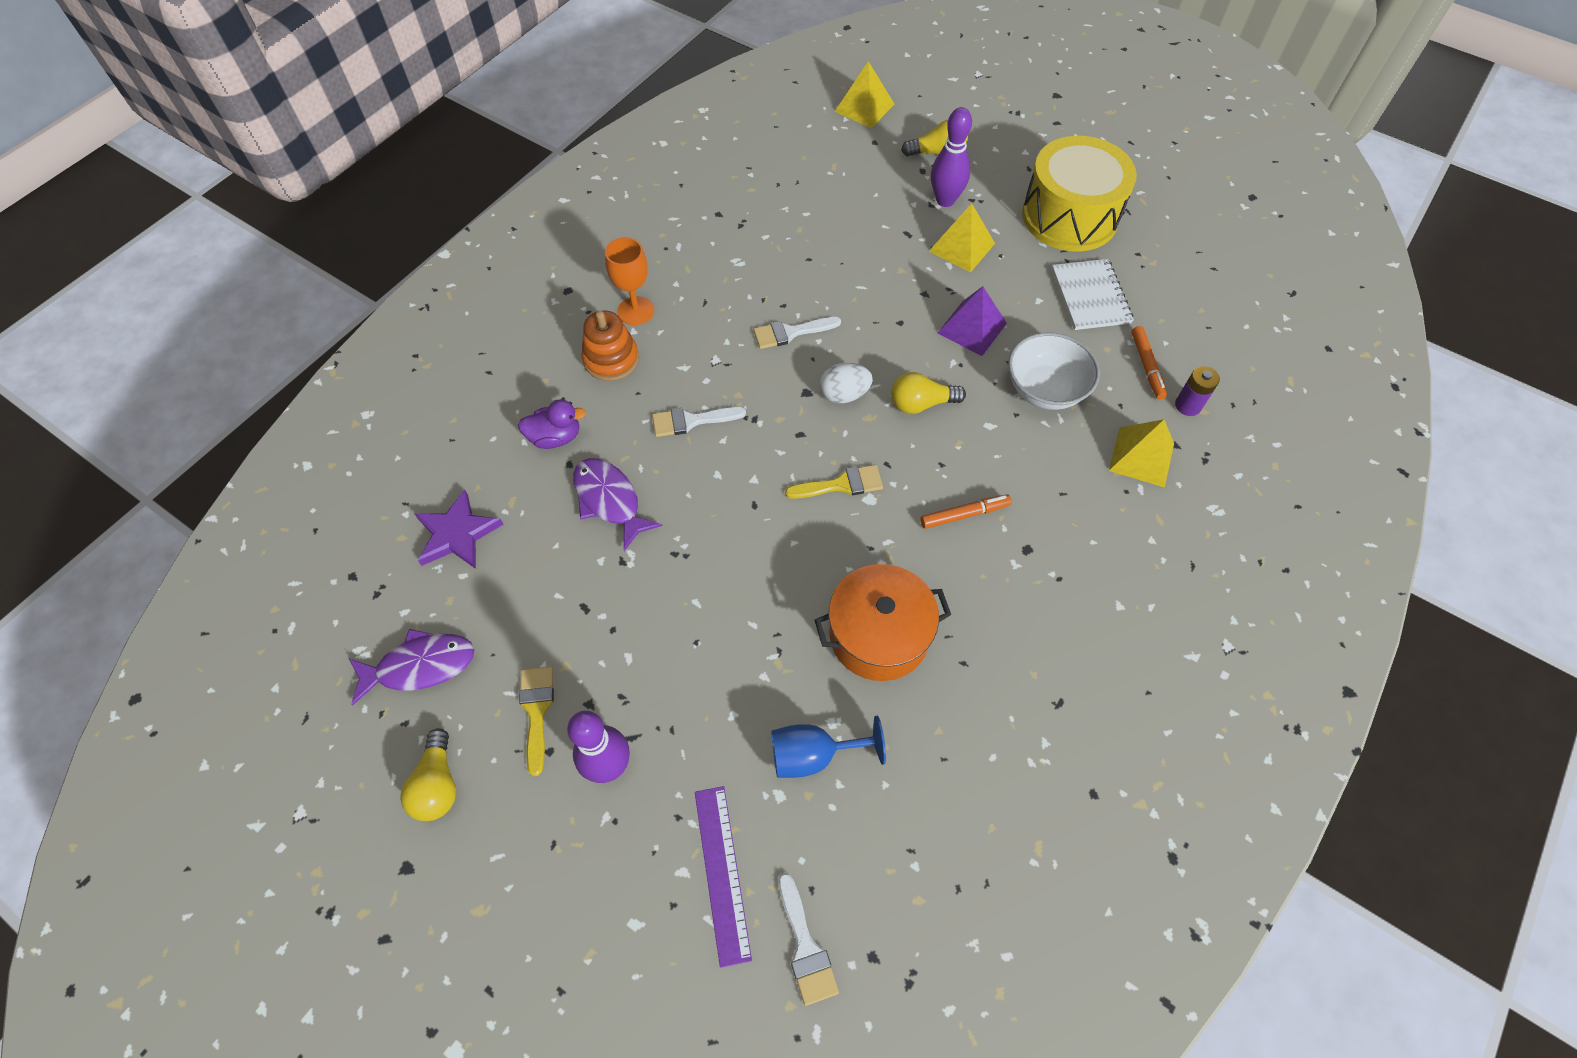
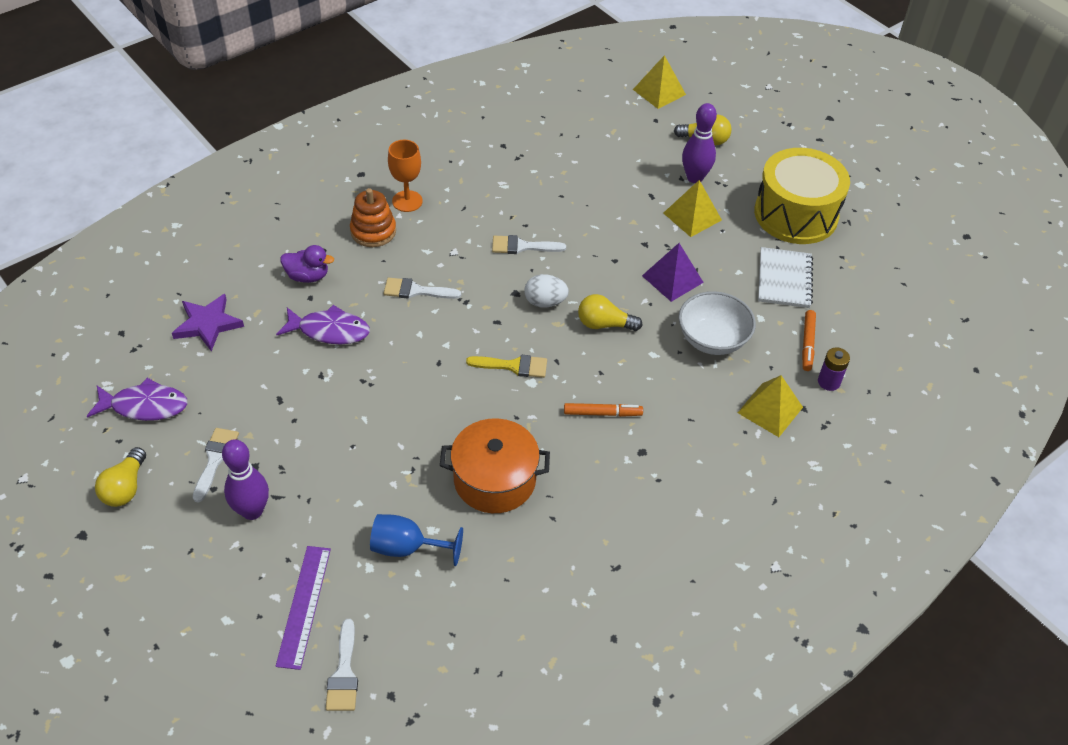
camera: 15 degrees right, 10 degrees down
yellow brush [519,667,554,776] -> white brush [193,428,239,503]
purple fish [573,458,663,551] -> purple fish turned 120 degrees clockwise [276,305,370,344]

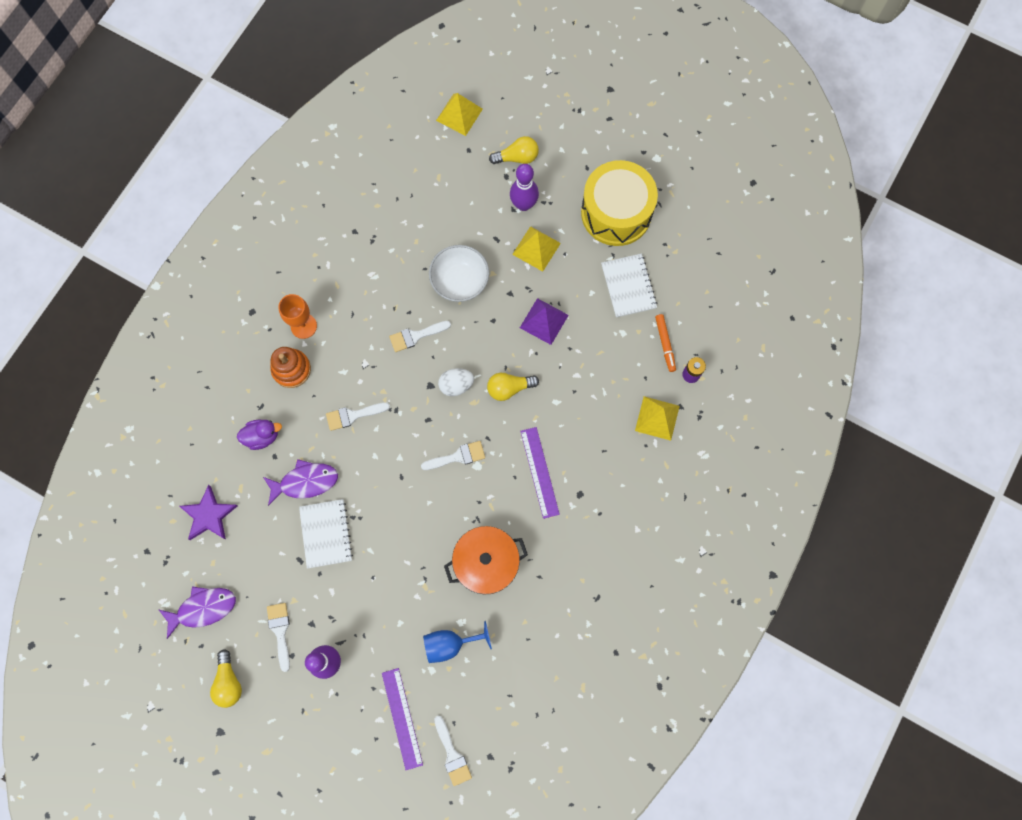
camera: 20 degrees left, 25 degrees up
yellow brush [466,355,547,378] -> white brush [421,441,485,470]
orange marker [564,403,643,417] -> purple ruler [520,427,560,519]
white bowl [679,291,756,355] -> white bowl moved to [429,245,489,302]
none -> white notebook [299,499,353,569]

